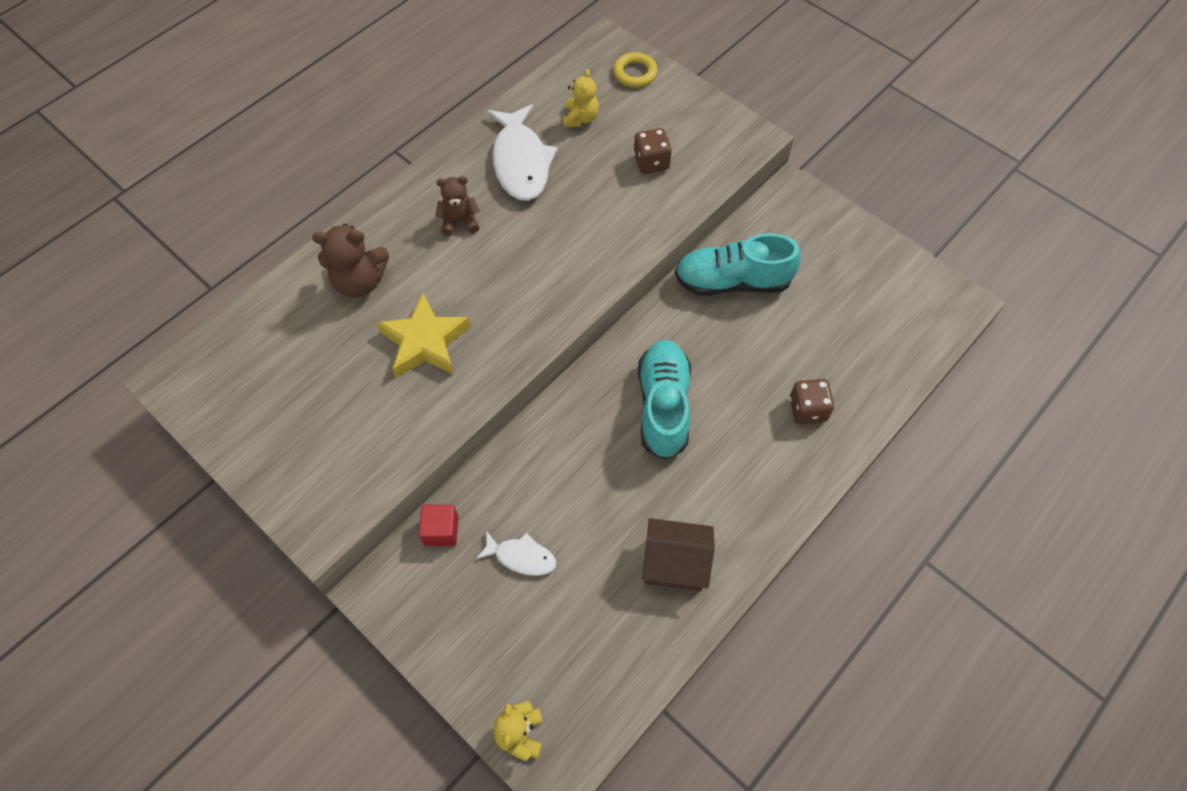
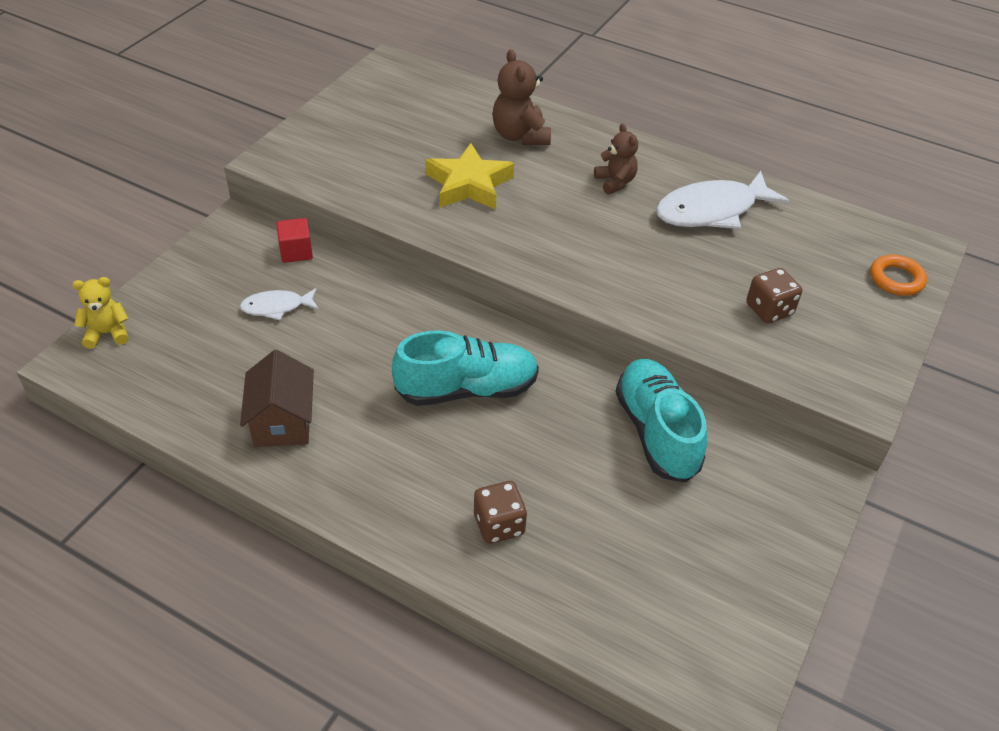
camera: 75 degrees right, 15 degrees down
white fish [476,531,556,576] -> white fish turned 75 degrees clockwise [240,288,319,320]
yellow teddy bear [563,69,599,127] -> none
yellow ring [613,52,658,87] -> orange ring [870,255,927,296]

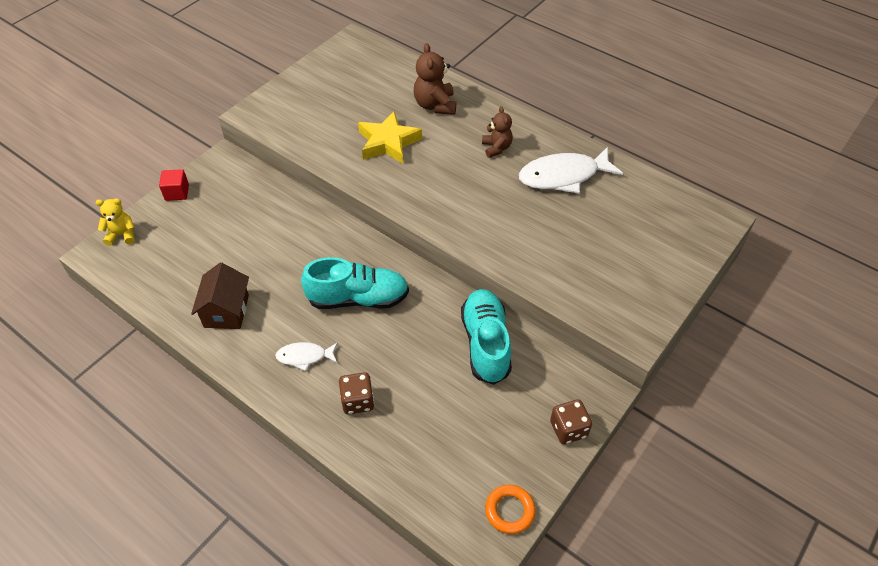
camera: 10 degrees right, 5 degrees up
white fish [240,288,319,320] -> white fish moved to [275,342,338,371]
red cube [276,218,313,263] -> red cube moved to [159,169,189,201]
brown dice [746,268,802,323] -> brown dice moved to [550,399,592,444]
orange ring [870,255,927,296] -> orange ring moved to [485,485,536,534]

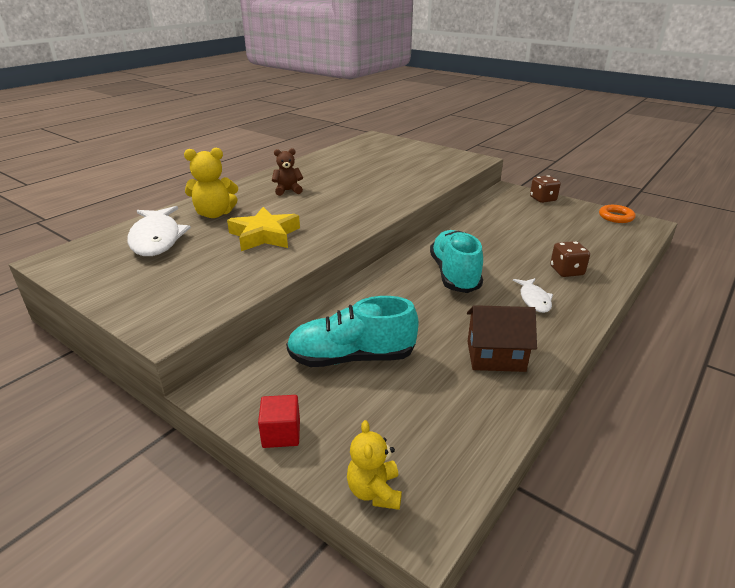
camera: 90 degrees left, 20 degrees down
brown teddy bear [414,43,456,115] -> yellow teddy bear [184,148,238,218]
turquoise shoe [461,289,512,385] -> turquoise shoe moved to [286,296,418,367]
white fish [519,147,623,194] -> white fish moved to [127,206,191,256]

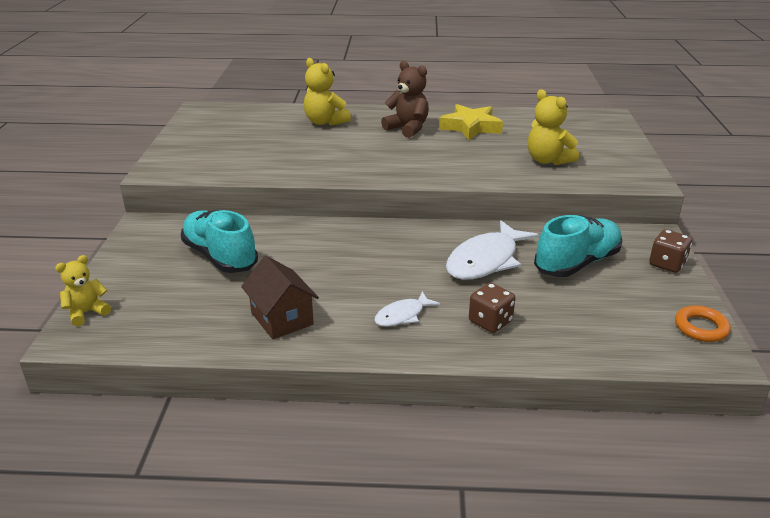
camera: 55 degrees right, 0 degrees up
white fish [127,206,191,256] -> white fish moved to [446,220,539,280]
yellow star [227,207,300,251] -> yellow star moved to [439,104,503,140]
red cube [258,395,300,448] -> none
brown teddy bear [272,148,303,196] -> brown teddy bear [381,61,429,138], size x1.51
turquoise shoe [430,230,483,293] -> turquoise shoe moved to [534,215,622,277]
none -> yellow teddy bear [528,89,579,165]

